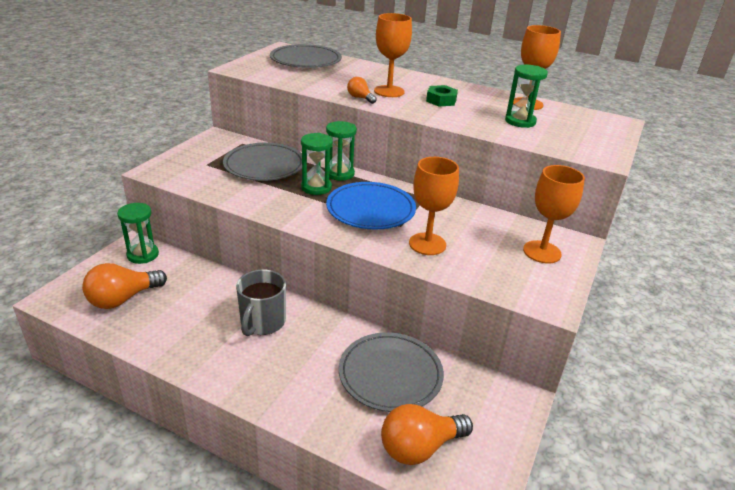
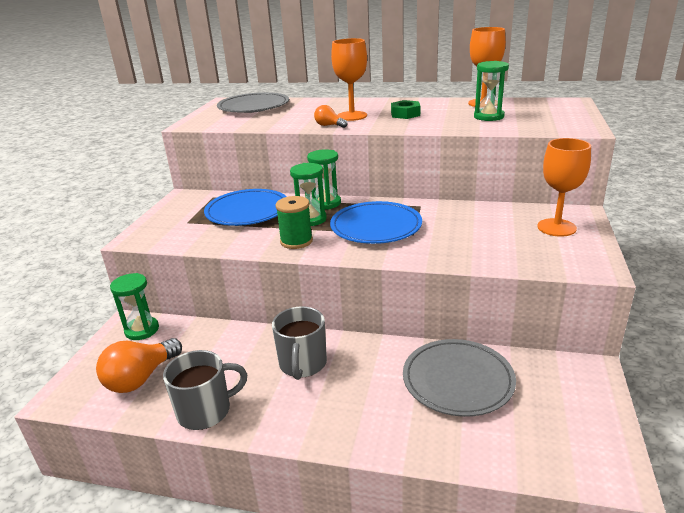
camera: 10 degrees left, 5 degrees down
grey plate [223,143,302,181] -> blue plate [204,189,287,226]
orange light bulb [381,404,473,465] -> none
orange goblet [409,157,459,255] -> none
none -> grey mug [163,350,248,430]
none -> green spool [275,196,313,249]

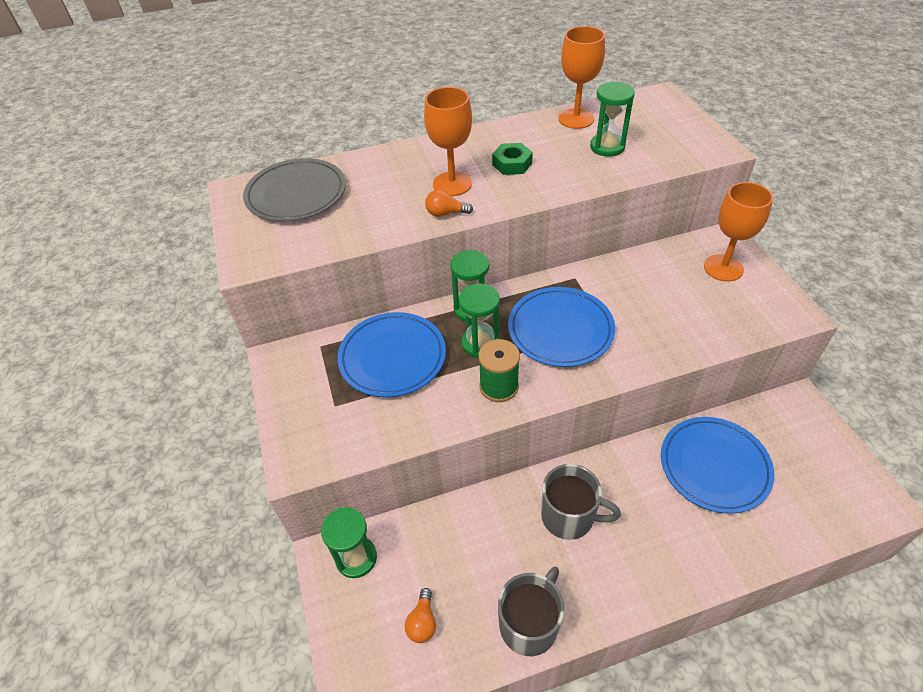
camera: 30 degrees left, 20 degrees up
orange light bulb [96,338,182,393] -> orange light bulb [405,588,436,643], size x0.52
grey mug [272,306,327,380] -> grey mug turned 45 degrees counterclockwise [541,464,621,540]
grey plate [403,339,516,417] -> blue plate [661,417,775,514]

